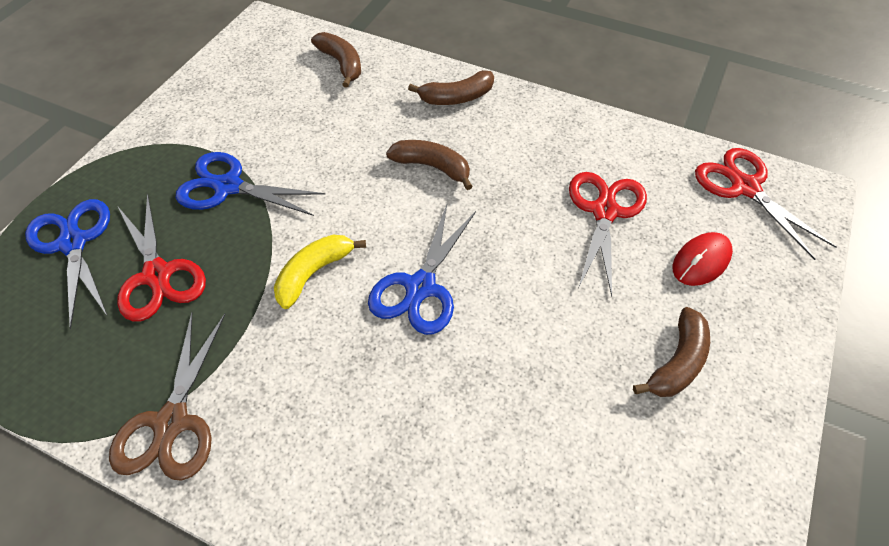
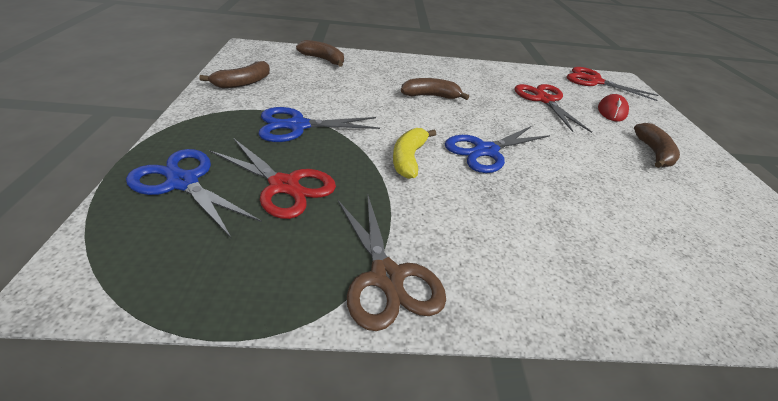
camera: 30 degrees left, 15 degrees down
blue scissors [368,205,476,335] -> blue scissors turned 60 degrees clockwise [445,126,550,173]
brown banana [408,70,494,105] -> brown banana moved to [199,61,270,88]

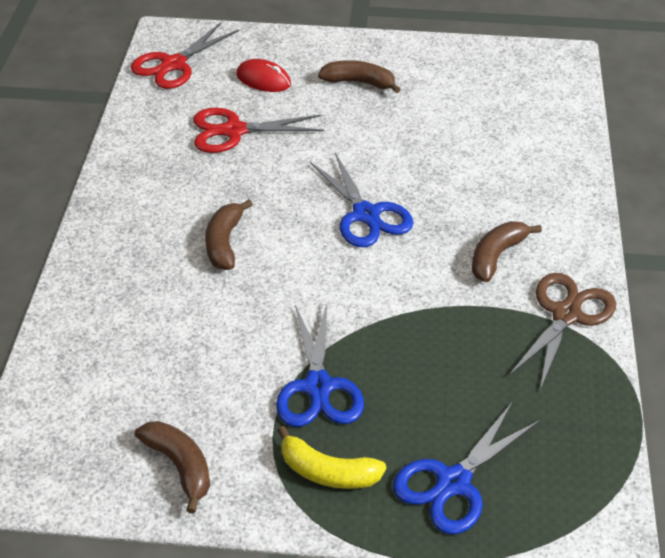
camera: 80 degrees left, 5 degrees up
red scissors [210,139,336,219] -> none
brown banana [296,40,344,66] -> brown banana moved to [472,221,542,282]
brown scissors [338,194,446,331] -> brown scissors turned 45 degrees counterclockwise [509,273,616,390]
yellow banana [393,128,436,179] -> yellow banana moved to [277,426,386,489]

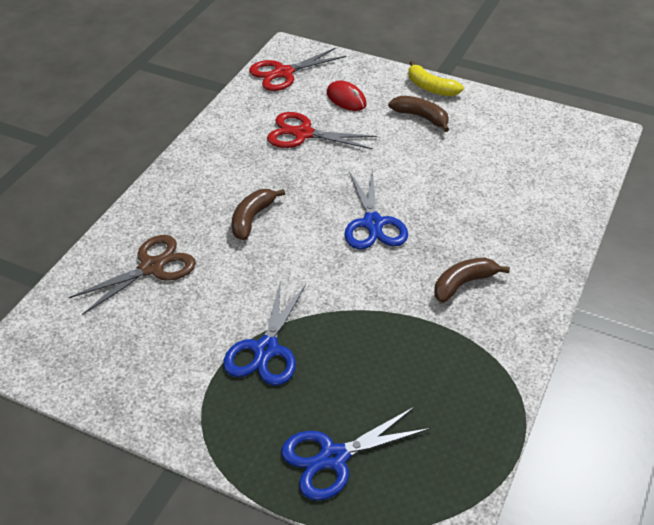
camera: 20 degrees right, 0 degrees up
brown banana [135,421,210,514] -> none
yellow banana [277,426,386,489] -> yellow banana moved to [408,61,464,96]
brown scissors [509,273,616,390] -> brown scissors moved to [68,235,196,315]

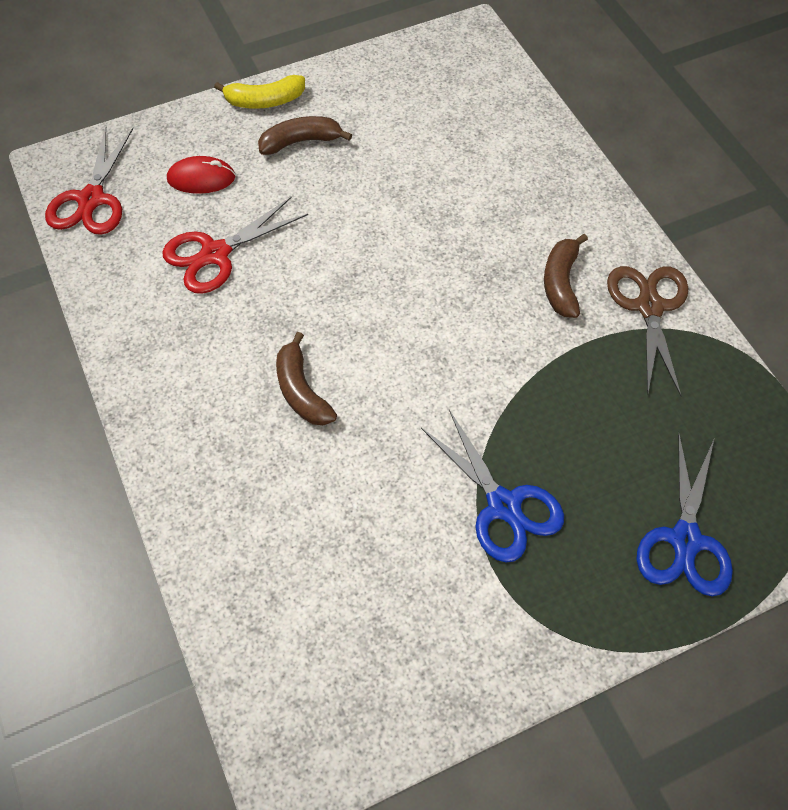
camera: 50 degrees left, 15 degrees up
brown scissors [68,235,196,315] -> brown scissors moved to [607,266,688,396]
blue scissors [344,169,408,249] -> none

